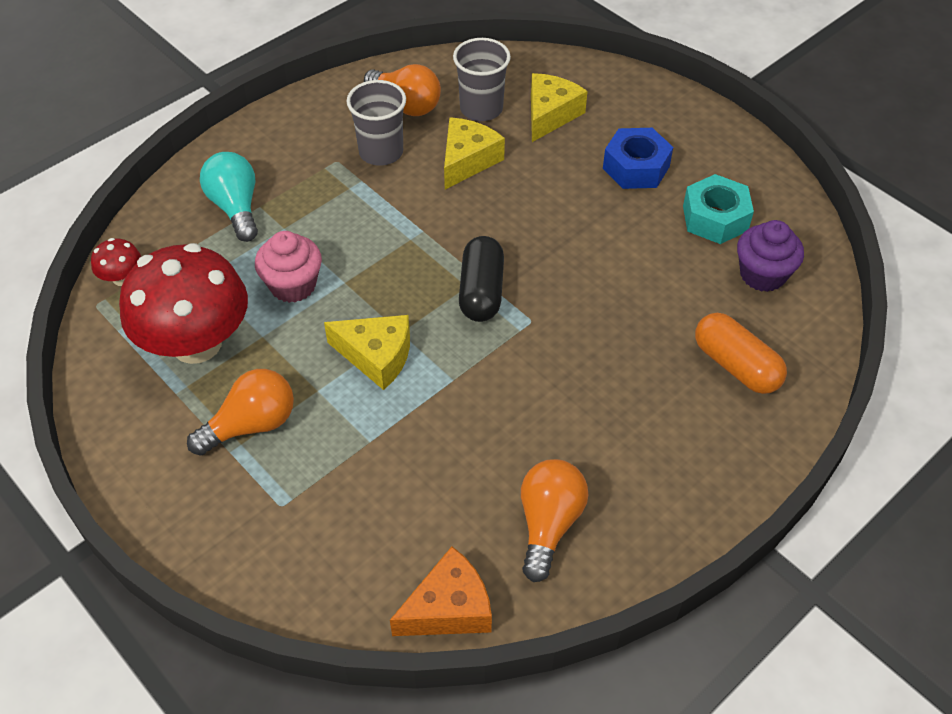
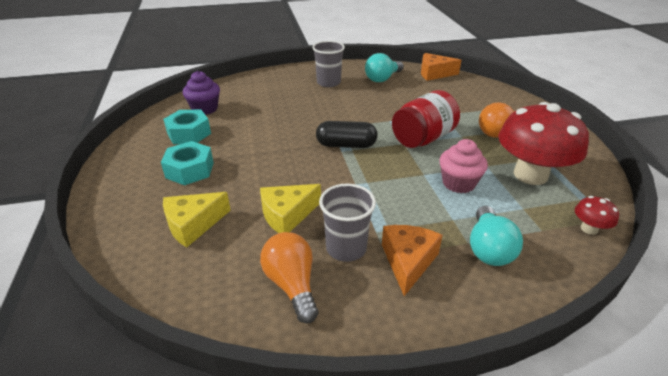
camera: 150 degrees left, 15 degrees down
yellow cheese [324,315,410,390] -> red jar [392,90,460,148]
grey cup [453,38,511,121] -> grey cup moved to [312,41,345,87]
black capsule [459,236,504,322] -> black capsule turned 60 degrees clockwise [316,121,378,148]
orange light bulb [521,459,588,582] -> turquoise light bulb [365,53,404,82]
blue nut [603,128,673,189] -> turquoise nut [161,141,214,185]
orange capsule [695,313,787,394] -> none
none -> orange cheese [382,225,443,296]

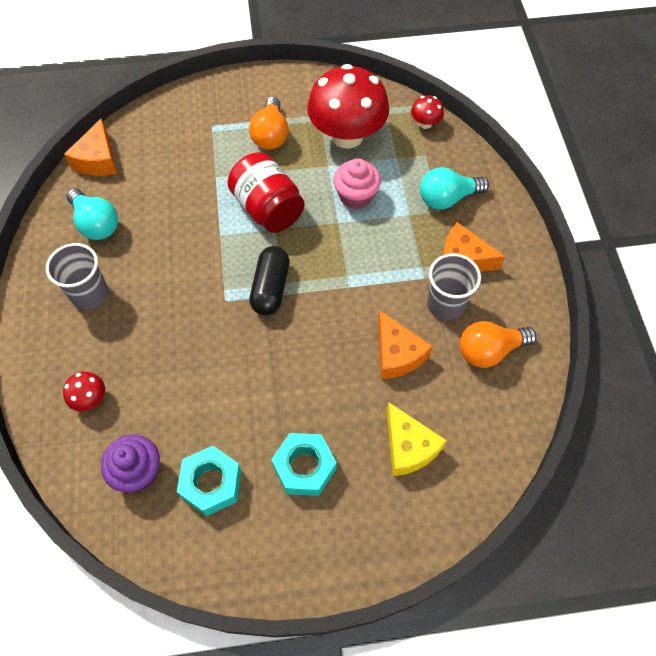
camera: 85 degrees left, 25 degrees up
yellow cheese [260,184,321,233] -> orange cheese [378,311,433,379]
turquoise light bulb [470,206,523,266] -> turquoise light bulb turned 150 degrees clockwise [420,167,489,210]
none -> red mushroom [63,372,105,411]

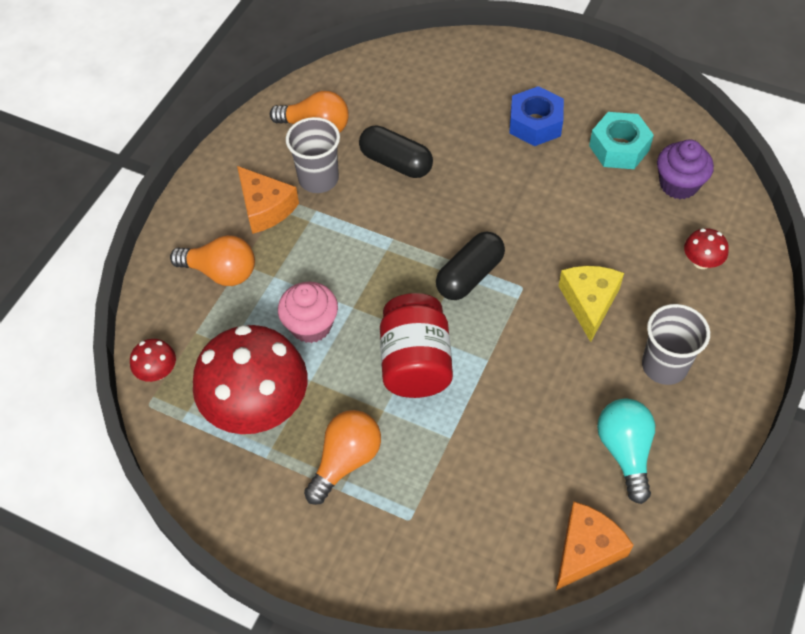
camera: 145 degrees left, 5 degrees down
turquoise nut [271,433,337,496] -> blue nut [509,86,564,146]
orange cheese [378,311,433,379] -> black capsule [359,125,433,178]
yellow cheese [387,402,447,476] -> yellow cheese moved to [559,266,624,342]
turquoise light bulb [420,167,489,210] -> orange light bulb [170,235,255,286]

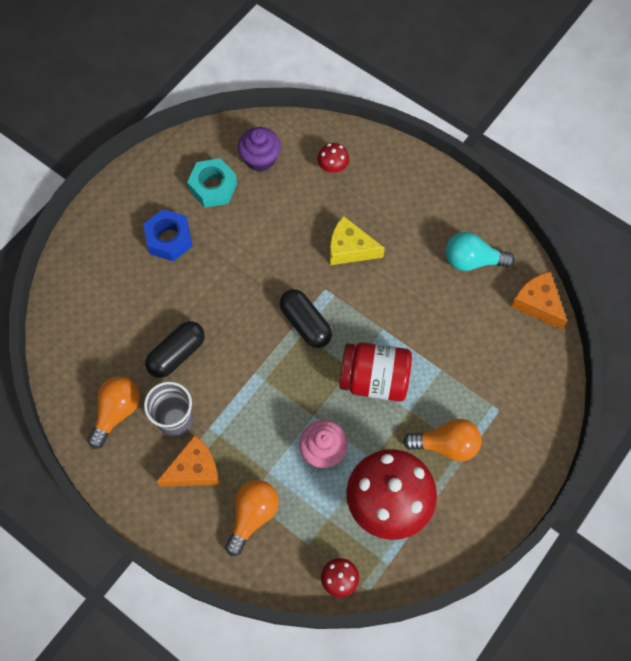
camera: 80 degrees left, 10 degrees up
orange light bulb [304,410,381,505] -> orange light bulb turned 135 degrees clockwise [403,419,482,462]
grey cup [642,304,710,385] -> none

